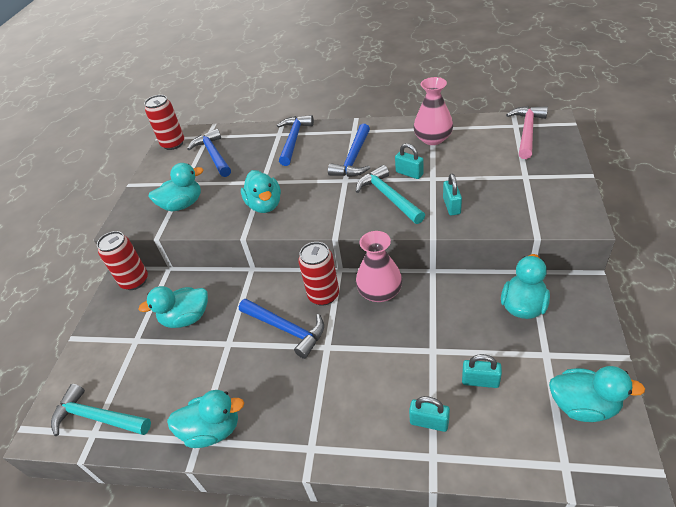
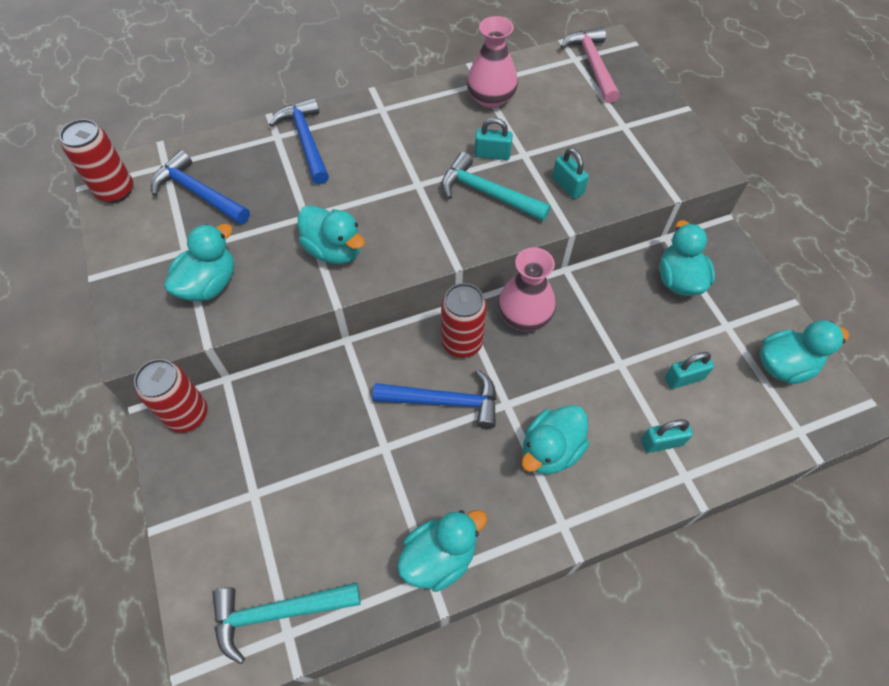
camera: 35 degrees left, 15 degrees up
turquoise duck [139,286,208,328] -> turquoise duck moved to [522,405,589,475]
blue hammer [328,124,370,177] -> none

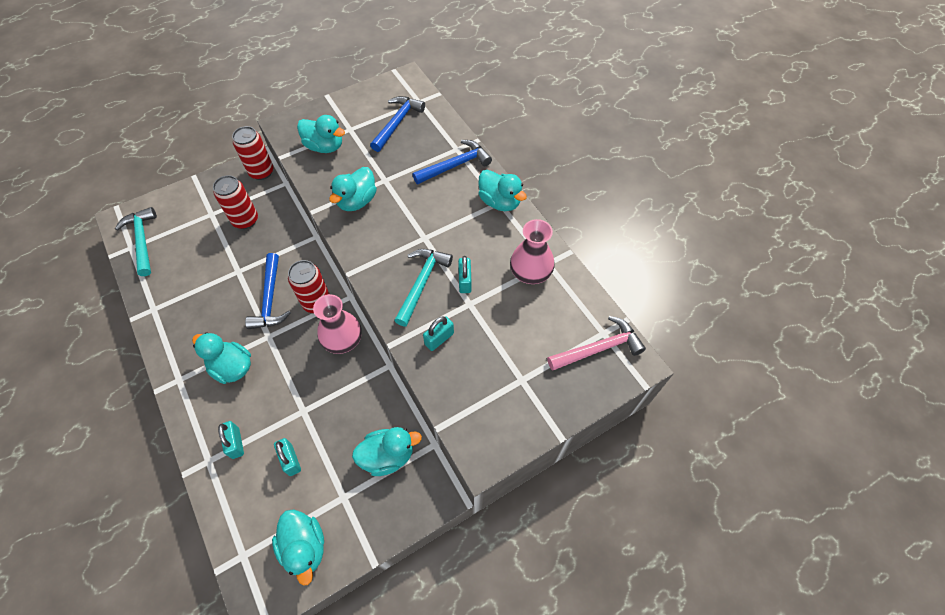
camera: 80 degrees right, 0 degrees up
red can [59,119,133,203] -> red can moved to [213,175,258,229]
turquoise duck [397,510,487,592] -> turquoise duck moved to [478,170,527,211]

